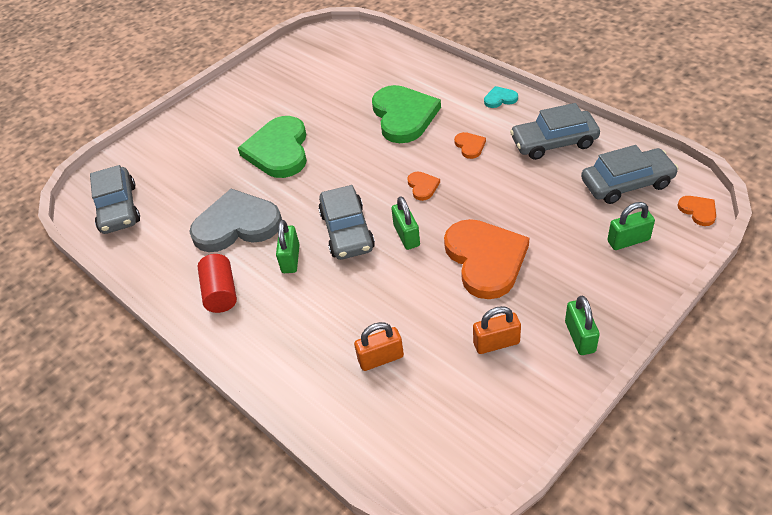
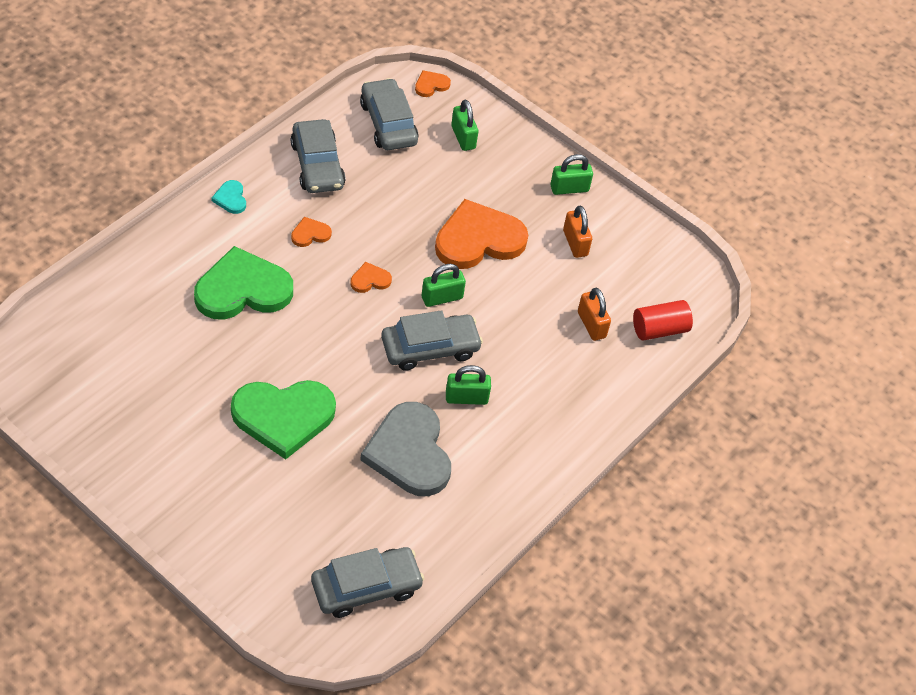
camera: 105 degrees left, 5 degrees up
red cylinder [198,254,237,313] -> red cylinder moved to [633,300,693,341]

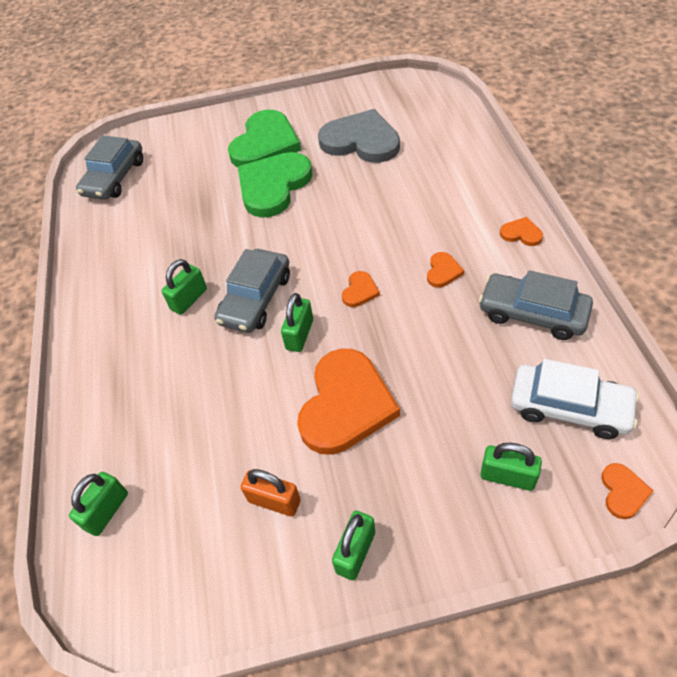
camera: 140 degrees right, 0 degrees up
green heart [194,246,293,320] -> green heart moved to [228,110,301,167]
turquoise heart [211,180,246,214] -> orange heart [500,217,543,246]
grey car [360,78,419,150] -> white car [511,359,639,439]
grey heart [360,402,451,496] -> grey heart moved to [318,109,400,163]
orange padlock [578,288,611,341] -> none
red cylinder [633,300,693,341] -> green padlock [69,472,128,536]

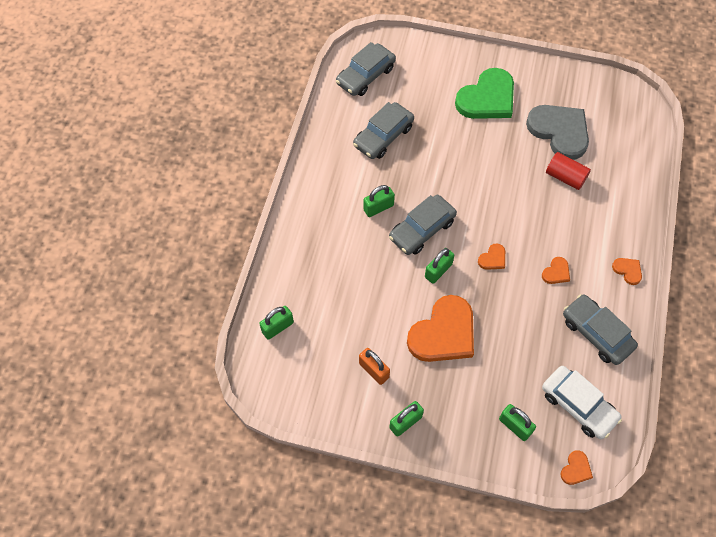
camera: 20 degrees right, 10 degrees up
green heart [238,152,313,218] -> none
none -> grey car [353,102,414,159]
none -> red cylinder [546,152,591,190]

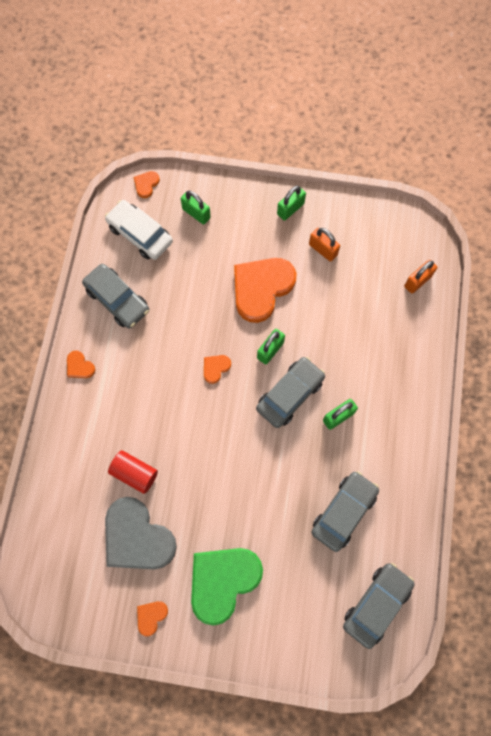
camera: 175 degrees right, 10 degrees up
green padlock [259,306,294,340] -> orange padlock [404,260,437,293]
orange heart [542,257,570,284] -> orange heart moved to [137,601,168,637]

